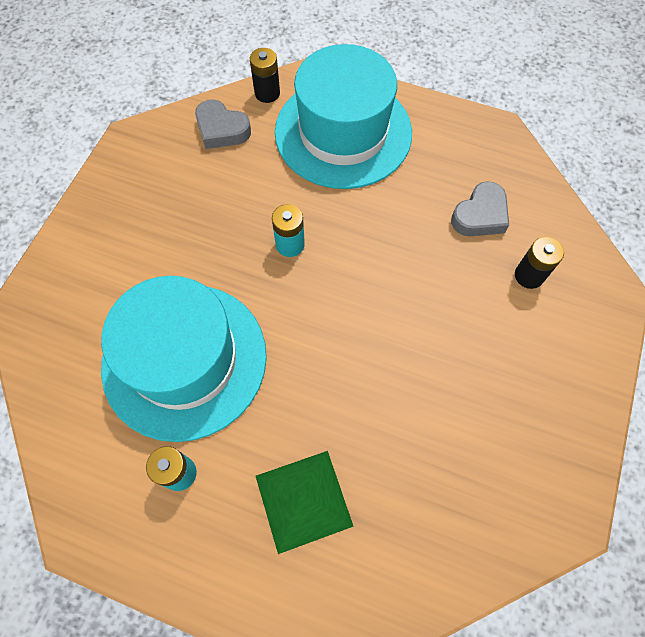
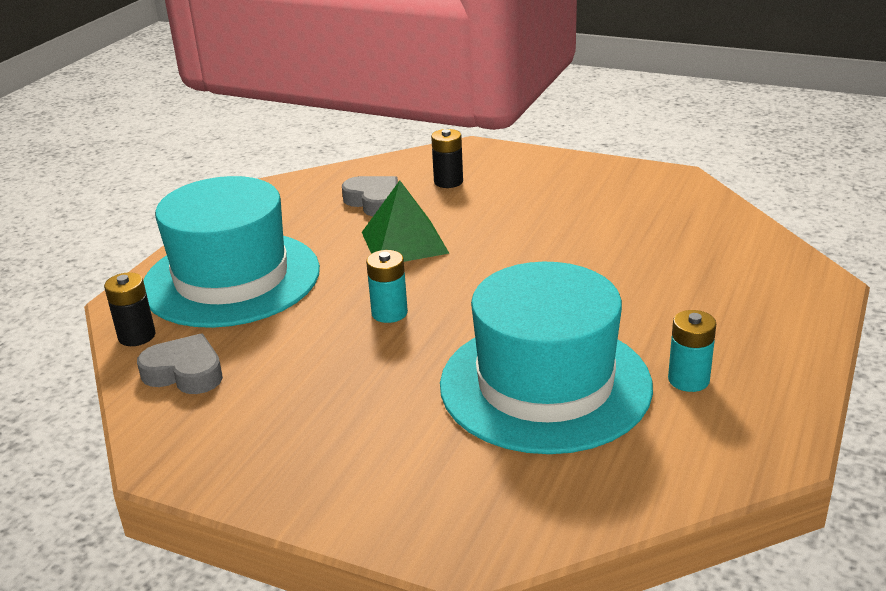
camera: 85 degrees left, 35 degrees down
grey heart [195,99,251,149] -> grey heart turned 105 degrees counterclockwise [137,334,223,394]
green pyramid [256,451,354,554] -> green pyramid moved to [362,180,450,262]

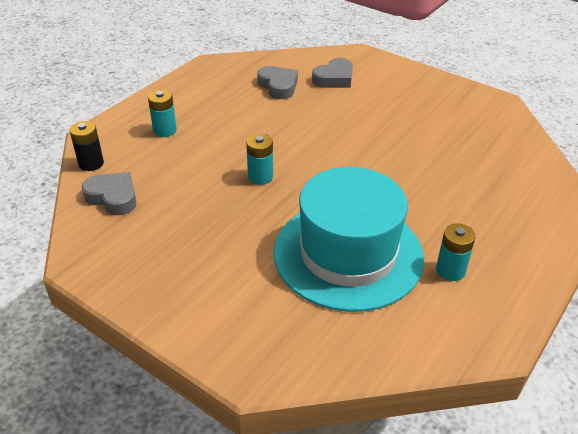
camera: 10 degrees right, 10 degrees up
turquoise hat [143,176,320,328] -> turquoise battery [148,90,177,137]
green pyramid [362,180,450,262] -> none
black battery [431,129,463,188] -> grey heart [312,58,353,88]

